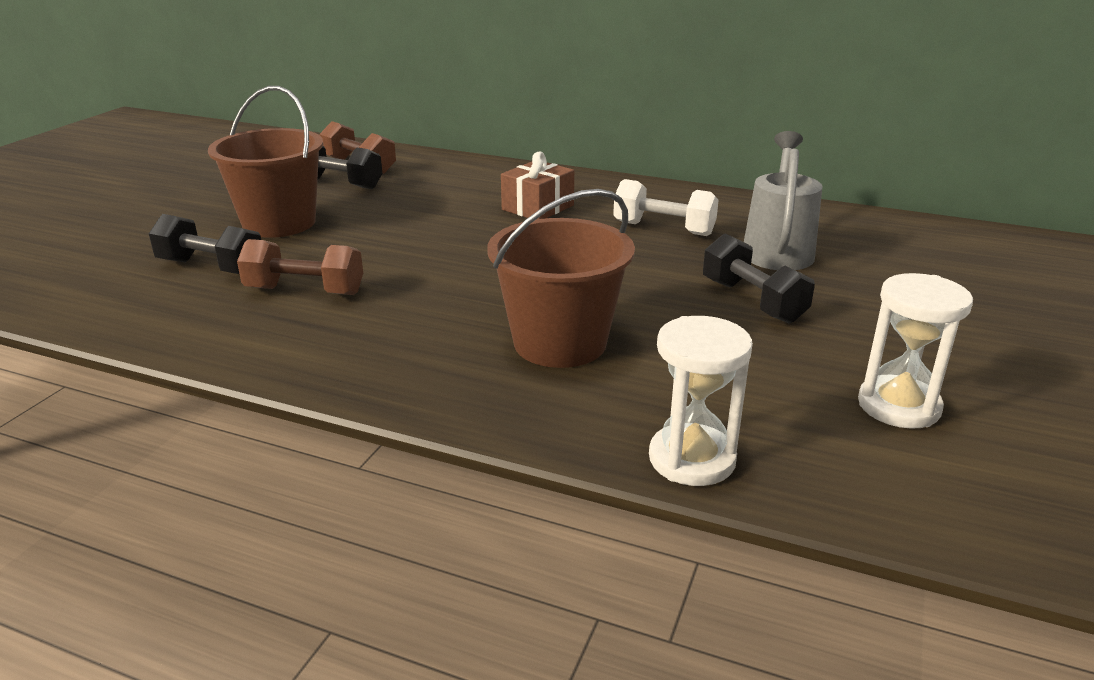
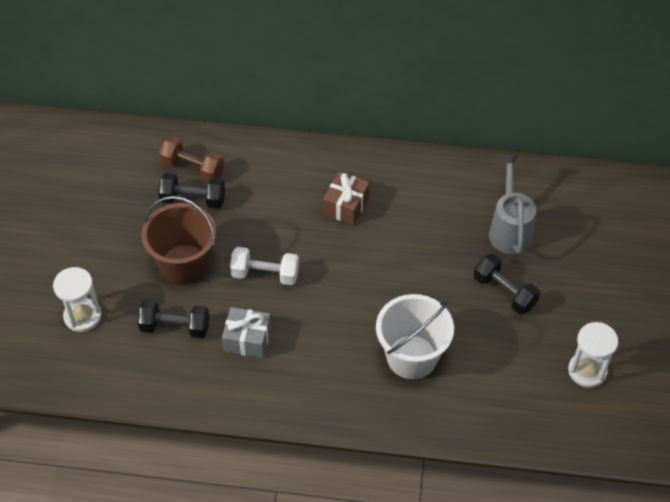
camera: 15 degrees left, 25 degrees up
brown dumbbell [237,239,363,295] -> grey gift [222,307,271,358]
brown bucket [487,189,635,368] -> white bucket [376,294,454,379]
white dumbbell [613,179,719,236] -> white dumbbell moved to [230,247,299,285]
white hourglass [649,316,753,486] -> white hourglass moved to [53,267,102,332]

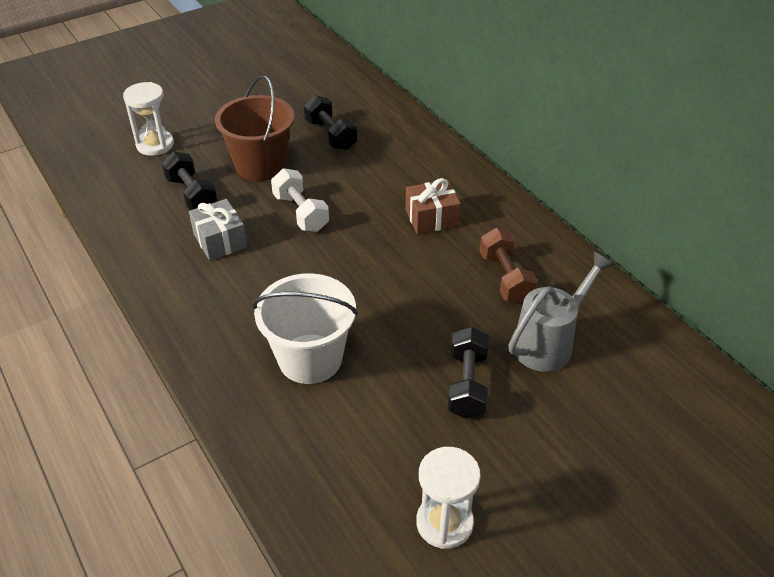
camera: 50 degrees right, 10 degrees down
brown dumbbell [159,137,224,182] -> brown dumbbell moved to [480,228,538,304]

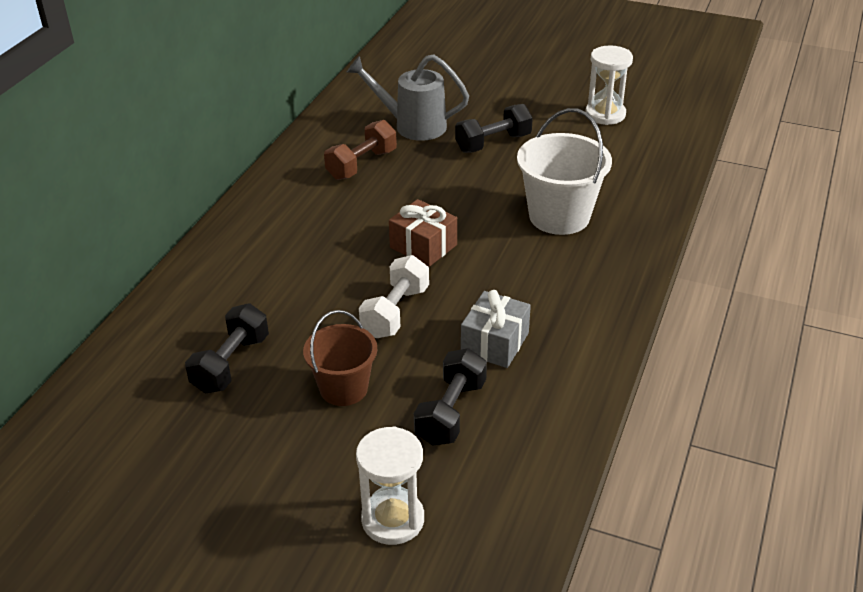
camera: 125 degrees left, 5 degrees down
brown bucket [215,75,294,181] -> brown bucket [303,310,377,406], size x0.66
brown gift [406,178,461,234] -> brown gift moved to [389,199,457,267]

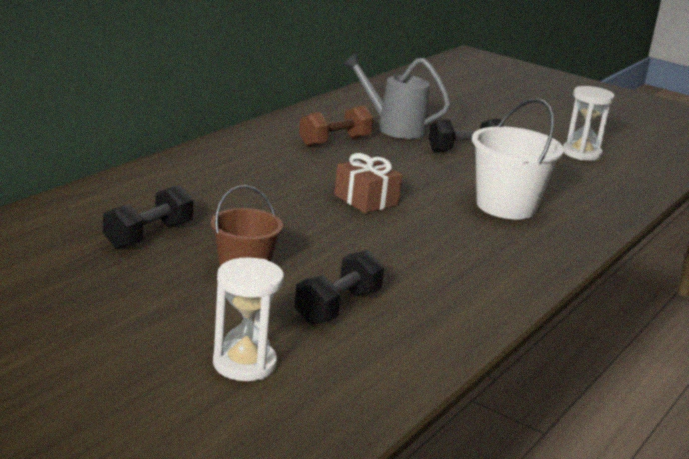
camera: 10 degrees right, 15 degrees down
white dumbbell [359,255,429,338] -> none
grey gift [461,290,531,368] -> none

